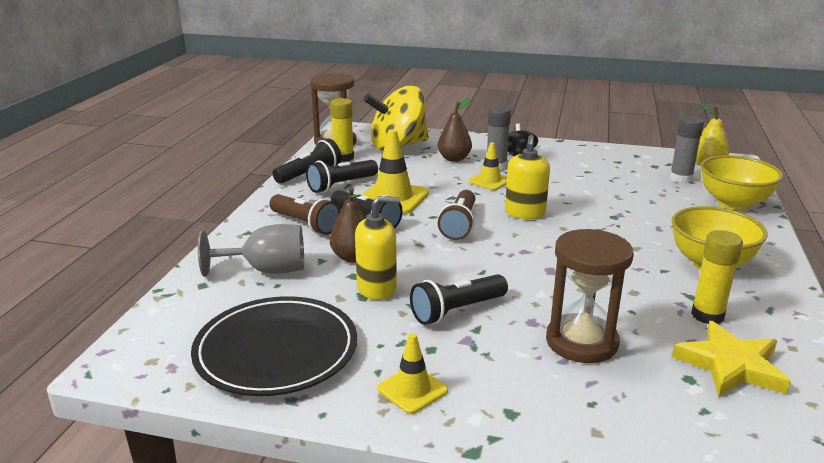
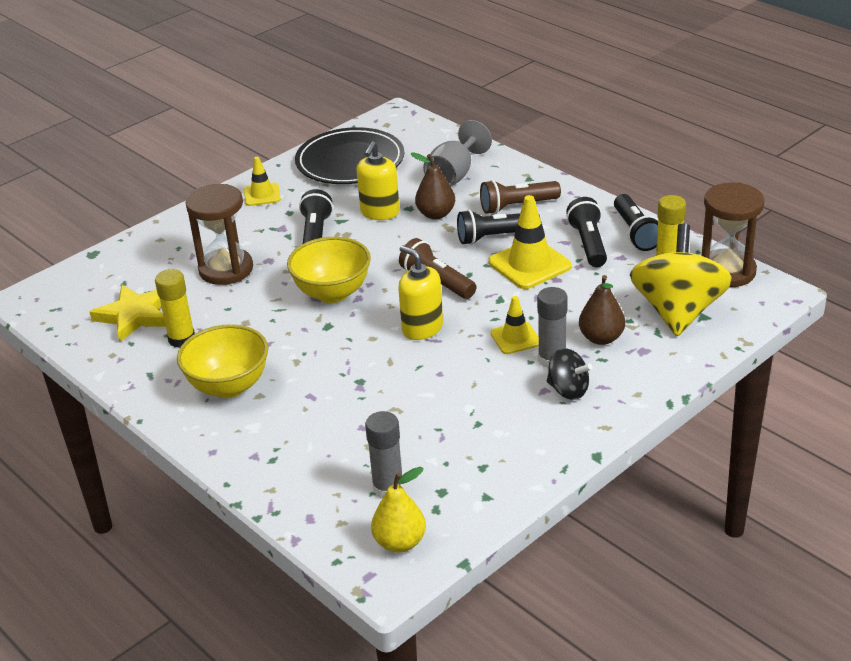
camera: 125 degrees right, 10 degrees up
yellow bowl [701,155,783,210] -> yellow bowl moved to [287,237,371,303]

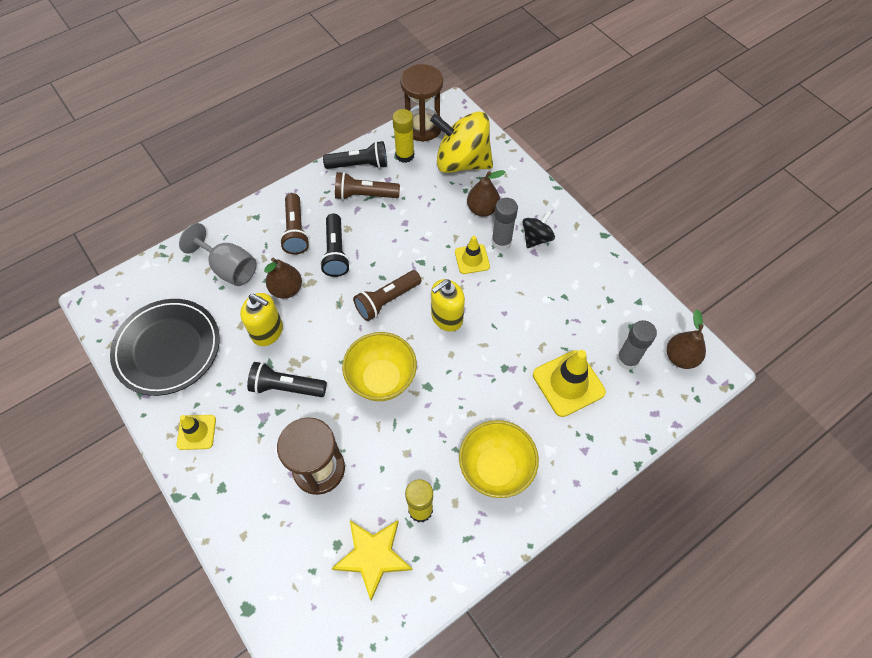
camera: 85 degrees left, 25 degrees up
yellow pear [371,467,426,553] -> brown pear [667,310,706,369]
yellow traffic cone [488,195,572,289] -> yellow traffic cone moved to [533,350,606,417]
black flashlight [566,197,607,267] -> brown flashlight [335,172,400,200]

